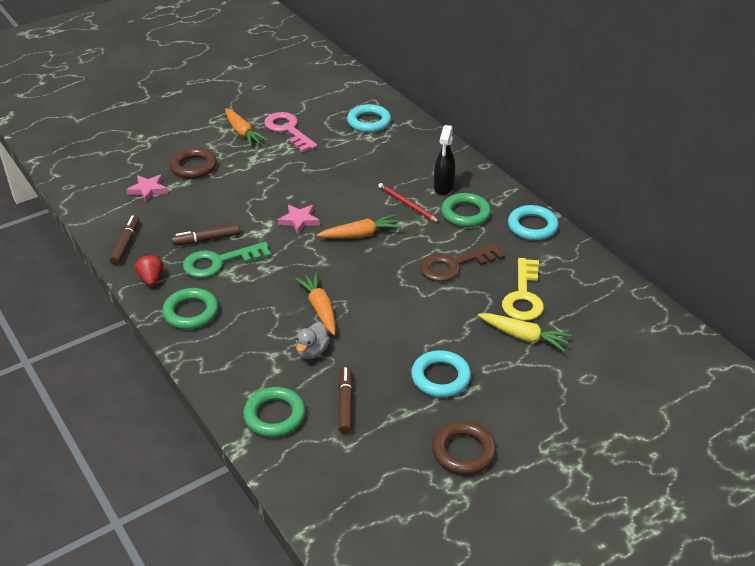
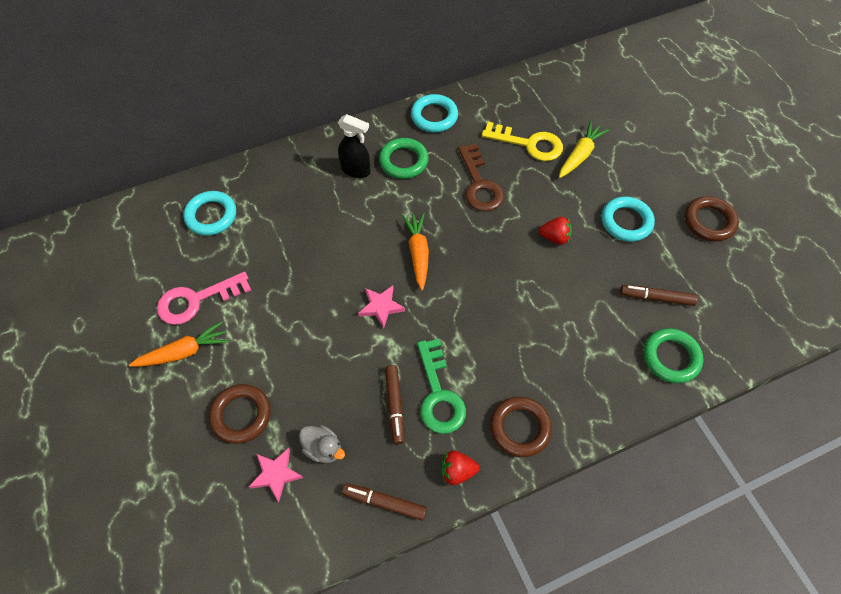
camera: 80 degrees left, 20 degrees up
green ring [162,288,219,329] -> brown ring [490,397,552,457]
orange carrot [295,272,336,335] -> none
grey duck [296,322,330,359] -> grey duck moved to [299,425,345,463]
red pencil [378,183,440,223] -> none
none -> red strawberry [539,217,572,245]

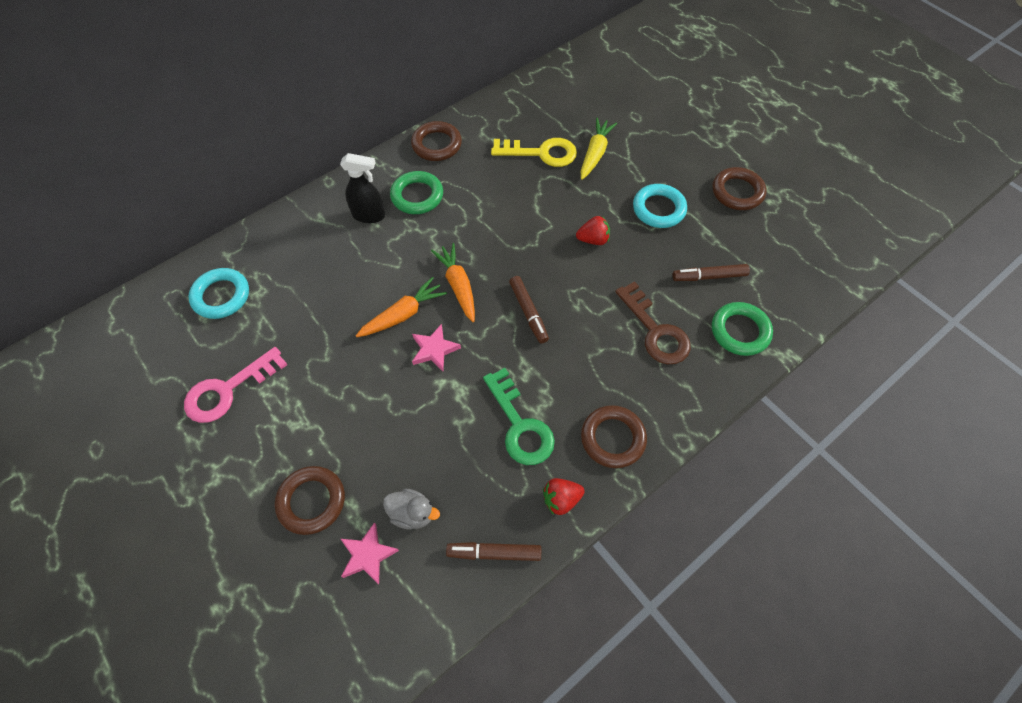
camera: 15 degrees left, 0 degrees up
orange carrot [129,321,229,367] -> orange carrot moved to [356,277,447,337]
brown marker [385,365,404,444] -> brown marker moved to [509,276,549,344]
turquoise ring [411,94,458,132] -> brown ring [411,121,462,161]
brown key [458,143,504,212] -> brown key moved to [615,281,691,364]

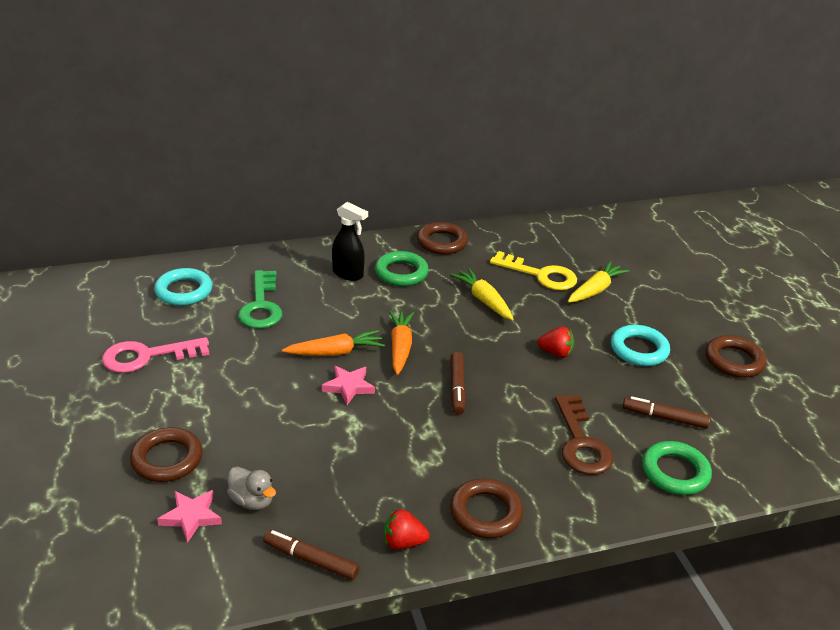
camera: 20 degrees right, 25 degrees down
green key [483,368,555,465] -> green key moved to [238,270,282,329]
none -> yellow carrot [450,268,514,320]

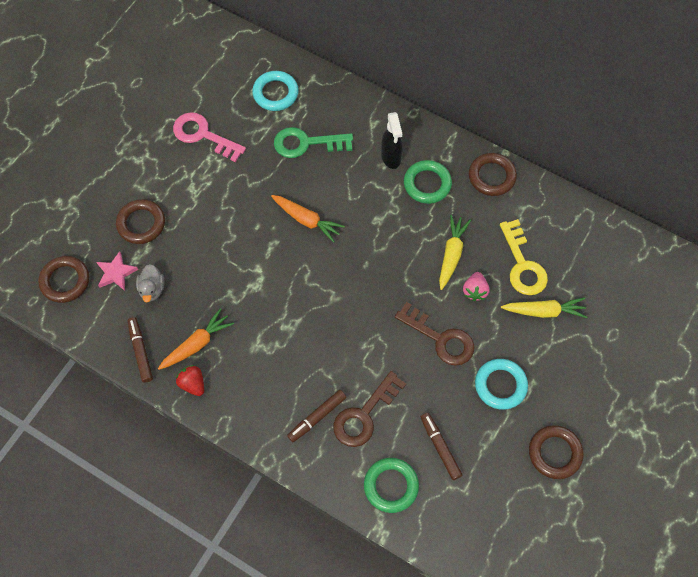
camera: 50 degrees right, 30 degrees up
green key [238,270,282,329] -> green key turned 45 degrees clockwise [274,127,353,158]
pink star [322,365,375,405] -> none
orange carrot [389,311,414,375] -> orange carrot moved to [158,308,234,370]
brown marker [450,352,466,415] -> brown marker moved to [287,390,346,442]
brown ring [450,479,523,538] -> brown ring moved to [38,256,89,303]
red strawberry [537,327,574,358] -> brown key [395,302,474,366]
none -> pink strawberry [463,272,490,301]

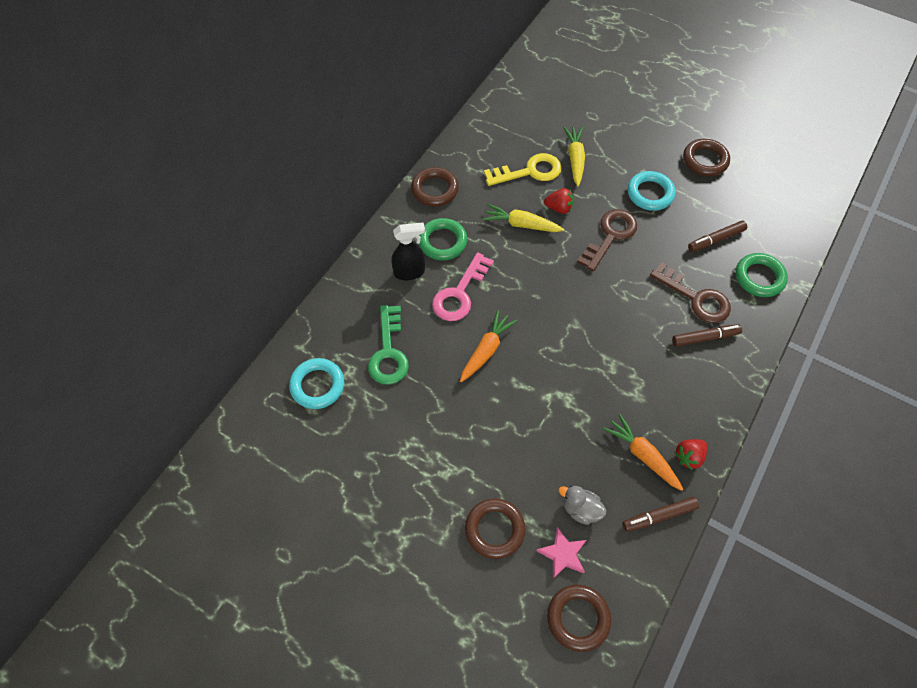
camera: 90 degrees left, 5 degrees down
grey duck [136,264,164,302] -> grey duck turned 150 degrees counterclockwise [559,485,606,525]
pink key [173,112,246,162] -> pink key moved to [432,252,494,321]
brown marker [287,390,346,442] -> brown marker turned 60 degrees counterclockwise [672,324,742,347]
pink strawberry [463,272,490,301] -> red strawberry [544,188,574,214]

